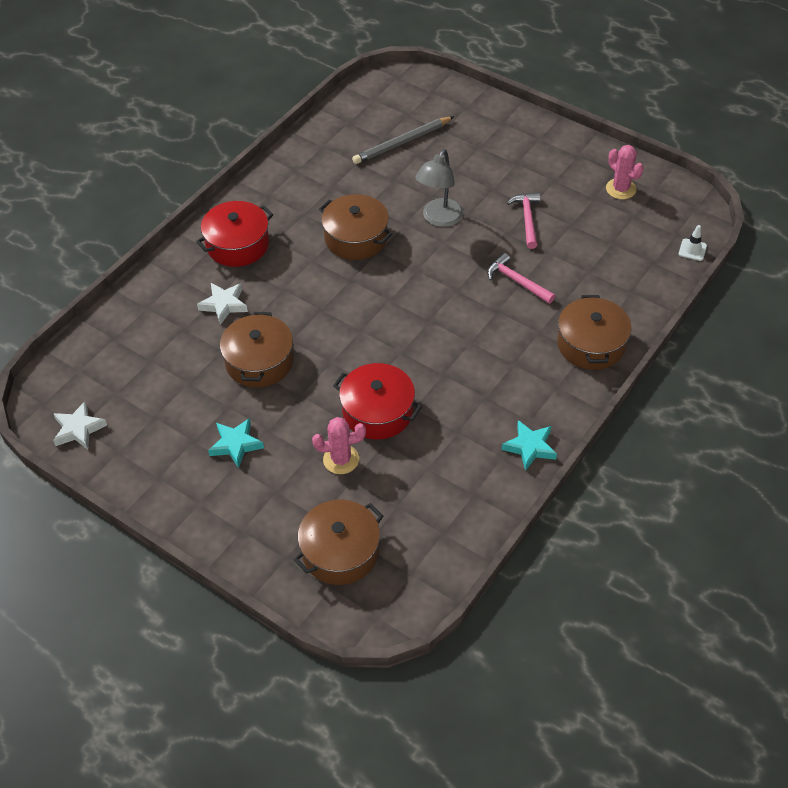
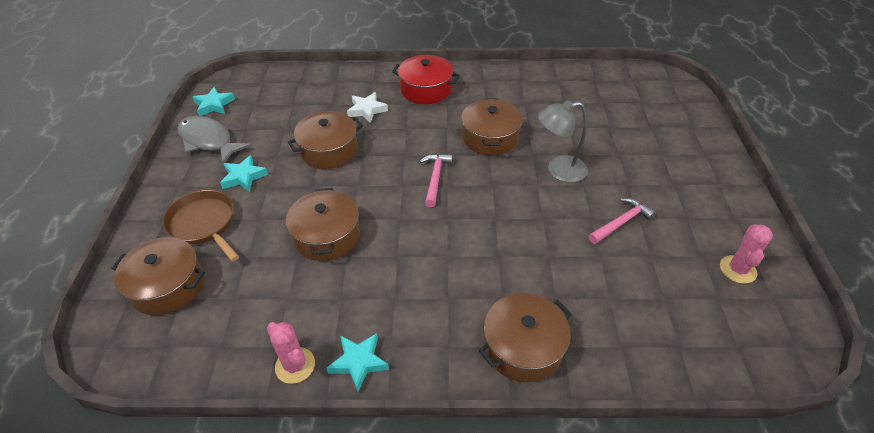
camera: 55 degrees right, 5 degrees down
white star [53,401,107,450] -> turquoise star [193,87,235,116]
pink cactus [312,417,366,474] -> pink cactus moved to [267,322,315,384]
red pot [333,363,422,439] -> brown pot [286,188,360,261]
grey pencil [352,116,454,164] -> none
pink hammer [487,253,555,304] -> pink hammer moved to [420,154,453,207]
white traffic cone [679,225,707,261] -> none
none -> brown pan [162,190,239,261]
none -> grey fish [177,116,251,164]

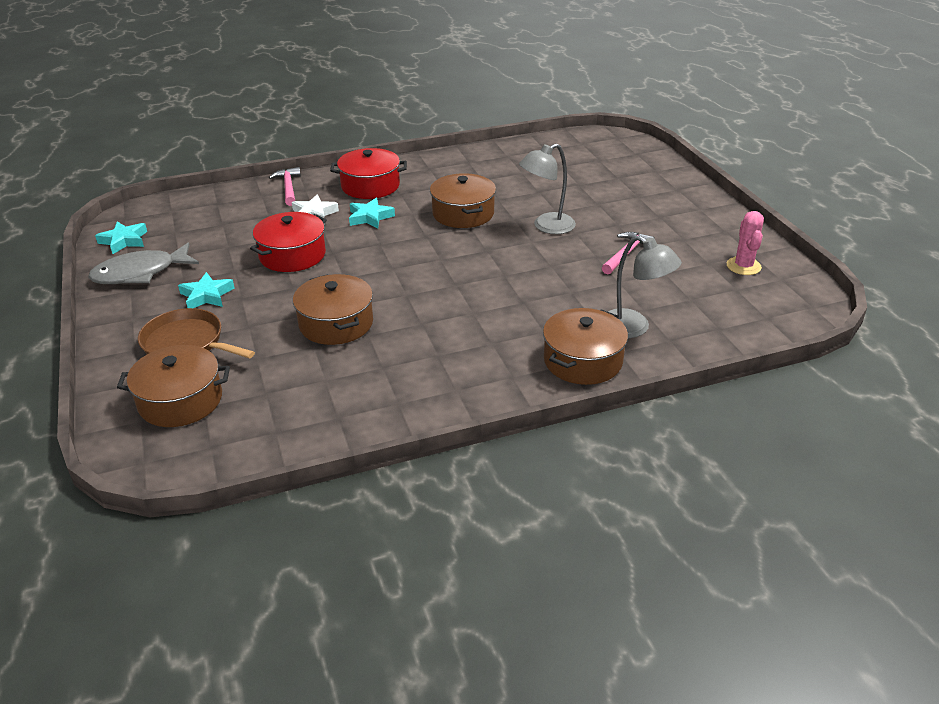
camera: 20 degrees left, 10 degrees down
grey fish [177,116,251,164] -> grey fish turned 45 degrees counterclockwise [88,243,199,284]
pink cactus [267,322,315,384] -> none
brown pot [288,111,363,169] -> red pot [250,212,327,272]
turquoise star [326,333,389,392] -> turquoise star moved to [349,198,395,229]
pink hammer [420,154,453,207] -> pink hammer moved to [269,167,301,206]
none -> grey lamp [608,236,682,338]

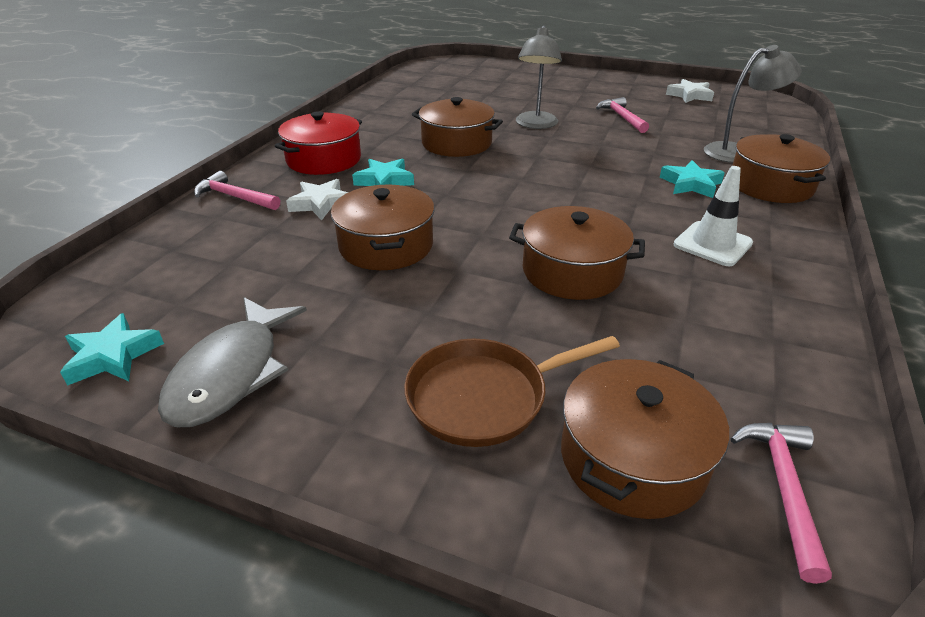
camera: 50 degrees left, 0 degrees up
turquoise star [178,272,234,308] -> turquoise star moved to [660,160,725,198]
red pot [250,212,327,272] -> brown pot [331,185,435,270]
pink cactus [727,211,764,275] -> white star [666,79,714,103]
none -> white traffic cone [674,166,753,266]
none -> pink hammer [731,423,832,584]

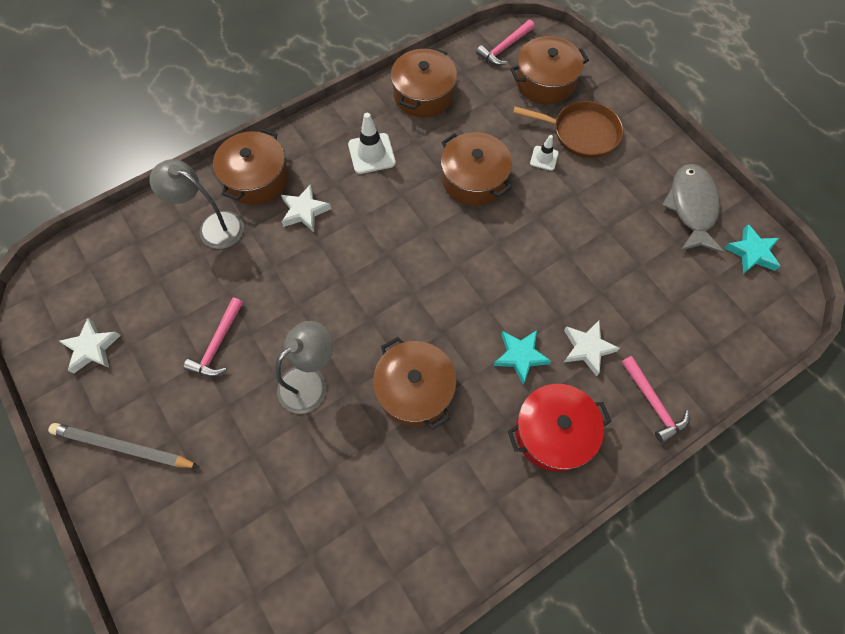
camera: 145 degrees left, 30 degrees up
grey fish [158,297,307,427] -> grey fish turned 45 degrees counterclockwise [662,164,724,253]
brown pot [331,185,435,270] -> brown pot moved to [391,47,457,118]
turquoise star [660,160,725,198] -> white star [281,184,331,232]
none -> grey pencil [48,423,199,468]
none -> white traffic cone [530,135,559,171]

